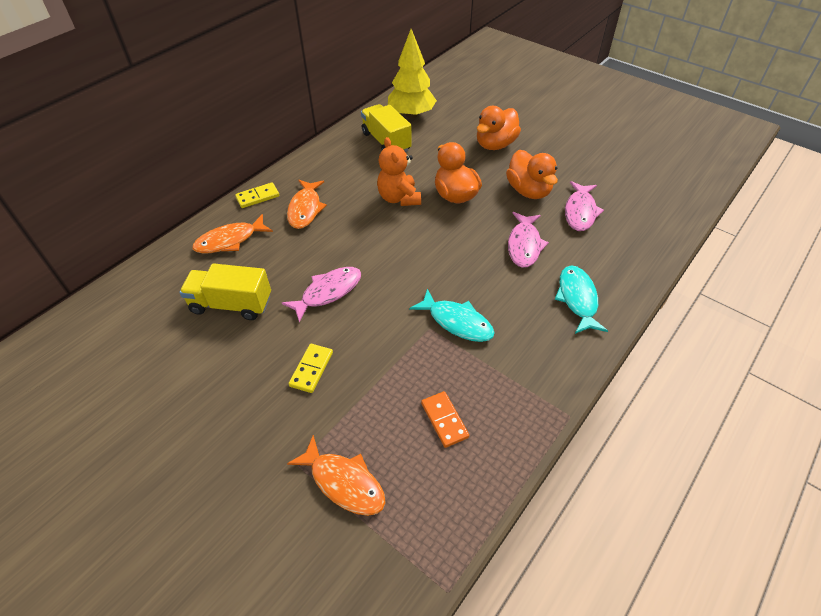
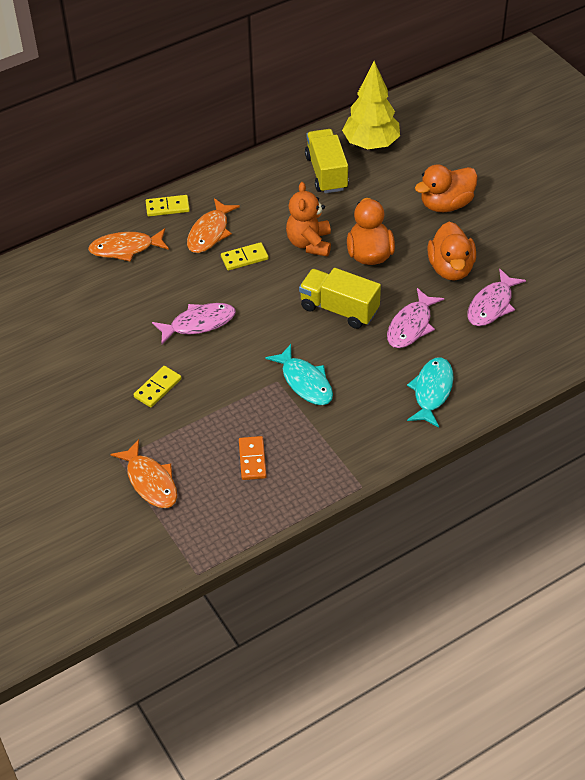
camera: 20 degrees right, 0 degrees up
yellow truck [179,263,271,320] -> yellow truck moved to [299,268,381,329]
none -> yellow domino [221,242,269,271]

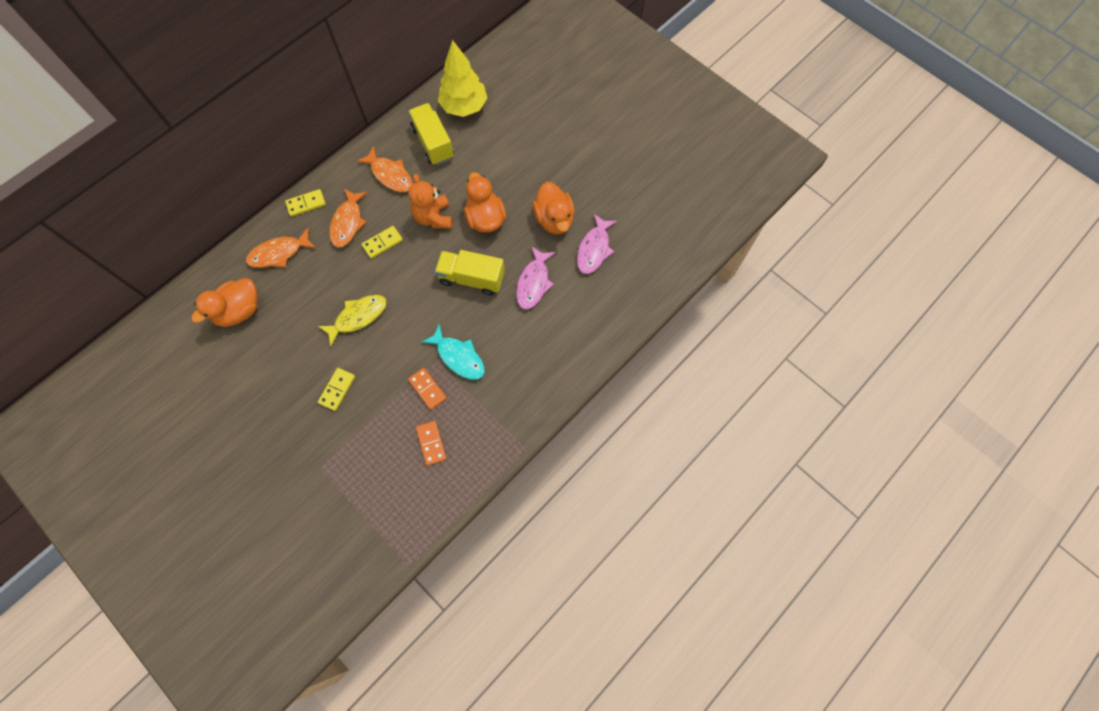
camera: 15 degrees left, 20 degrees up
orange fish [110,439,177,508] -> orange fish moved to [356,146,412,192]
pink fish [152,303,236,344] -> yellow fish [318,295,387,346]
turquoise fish [407,357,454,428] -> none
orange duck [415,164,478,212] -> orange duck moved to [191,278,258,327]
none -> orange domino [408,368,447,410]

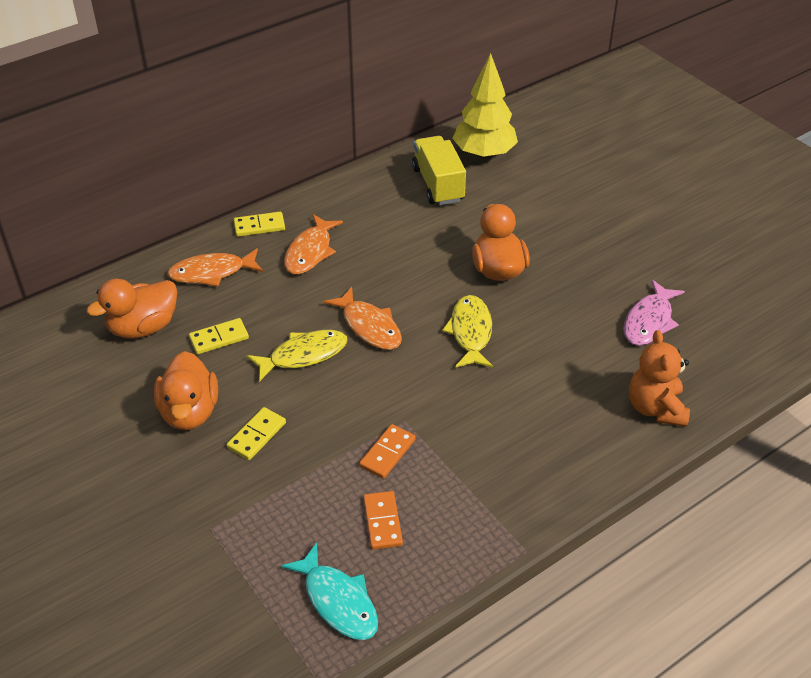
camera: 10 degrees right, 25 degrees down
orange fish [356,146,412,192] -> orange fish moved to [324,287,402,350]
yellow domino [362,226,403,259] -> yellow domino moved to [189,318,249,354]
orange teddy bear [408,174,452,229] -> orange teddy bear moved to [629,330,690,427]
orange domino [408,368,447,410] -> orange domino turned 60 degrees clockwise [359,424,416,479]
turquoise fish [421,324,485,380] -> turquoise fish moved to [281,542,378,640]
yellow truck [435,250,505,296] -> yellow fish [442,295,493,368]
pink fish [516,246,555,309] -> none
orange duck [533,182,575,234] -> orange duck moved to [154,351,218,430]

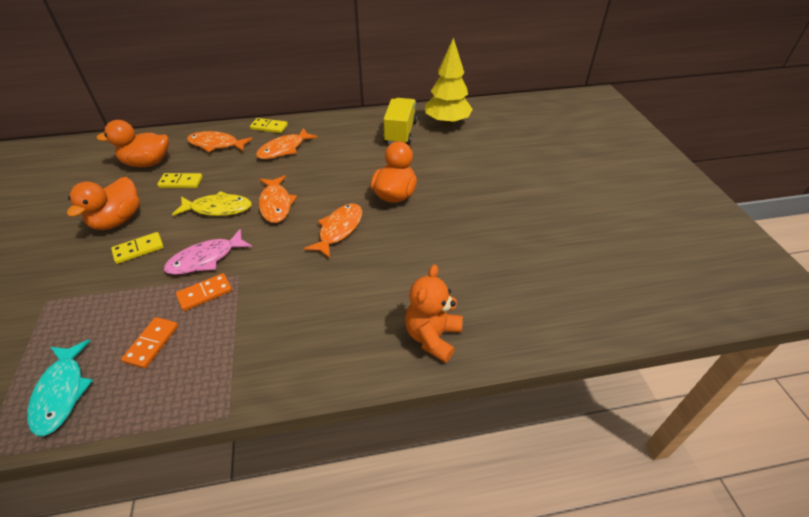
camera: 25 degrees right, 0 degrees up
yellow fish [442,295,493,368] -> orange fish [304,203,362,259]
pink fish [624,280,685,346] -> pink fish moved to [164,229,252,275]

